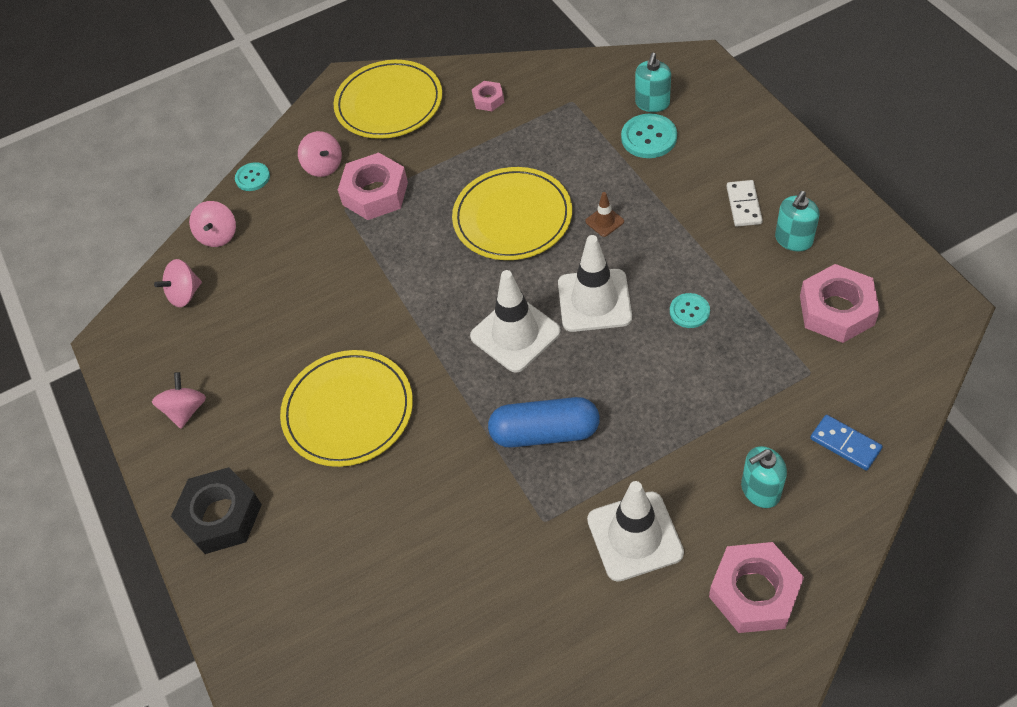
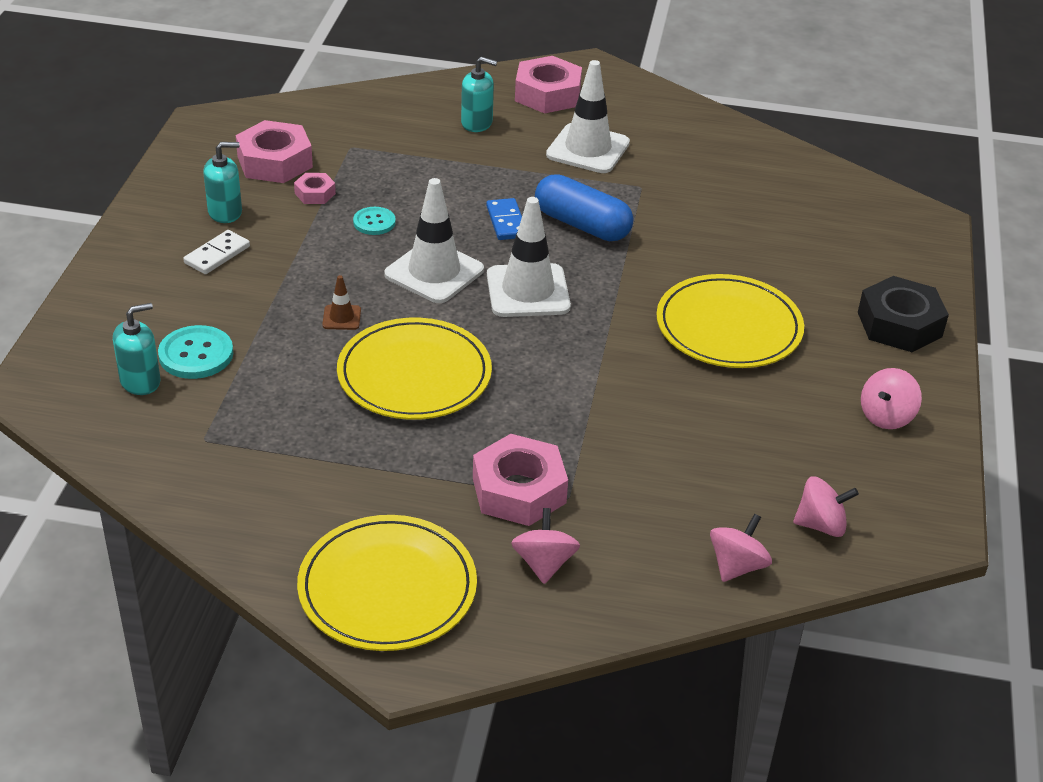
camera: 150 degrees left, 15 degrees down
turquoise button [235,162,270,191] -> none
pink nut [472,81,504,111] -> pink nut moved to [294,173,336,204]
blue domino [810,415,883,471] -> blue domino moved to [486,198,522,240]

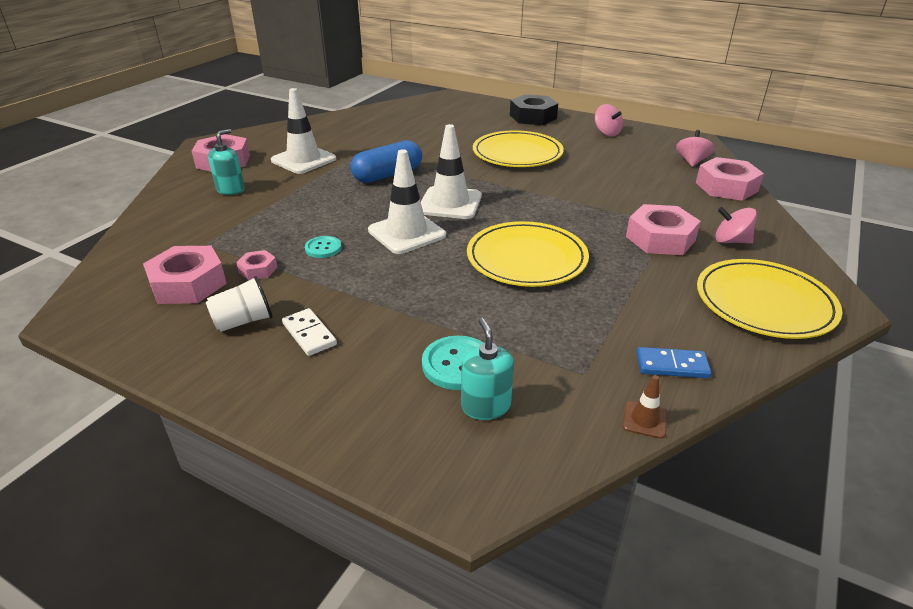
camera: 70 degrees left, 5 degrees down
turquoise soap dispenser [203,142,242,223] -> white cup [206,276,273,332]
brown traffic cone [322,275,361,330] -> brown traffic cone moved to [623,375,667,439]
blue domino [486,198,522,240] -> blue domino moved to [637,347,712,378]
pink spinning top [710,514,772,582] -> pink nut [696,157,764,201]

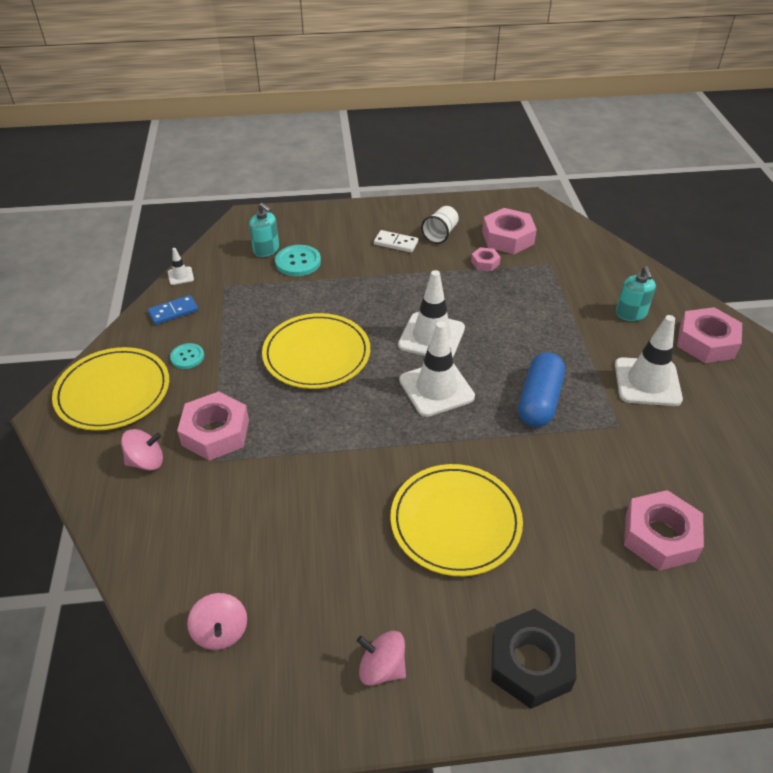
camera: 145 degrees right, 10 degrees up
turquoise button [305,236,342,258] -> turquoise button moved to [170,343,204,369]
brown traffic cone [623,375,667,439] -> white traffic cone [168,248,194,285]
pink nut [696,157,764,201] -> pink nut moved to [624,490,704,571]

